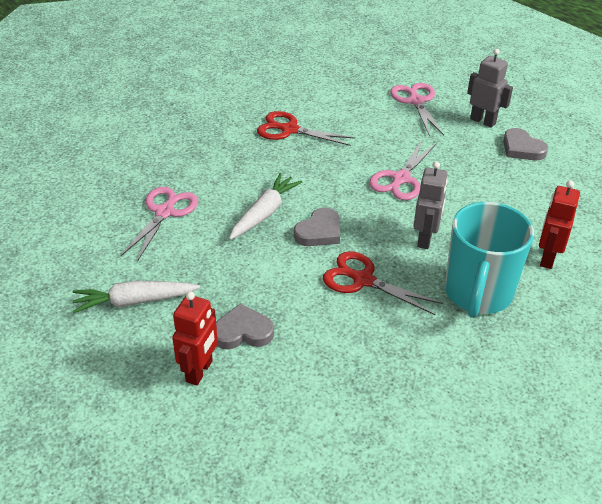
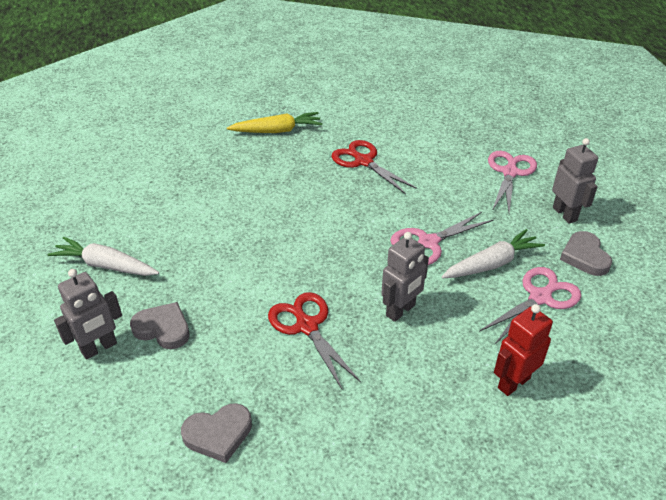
camera: 30 degrees right, 0 degrees up
pink scissors [120,187,198,262] -> pink scissors moved to [479,267,581,344]
red robot [172,291,218,386] -> grey robot [54,269,122,360]
white carrot [229,173,302,240] -> white carrot moved to [441,229,545,278]
grey heart [294,207,340,246] -> grey heart moved to [181,403,252,463]
turquoise mug [445,202,534,318] -> none
none -> yellow carrot [227,112,322,133]

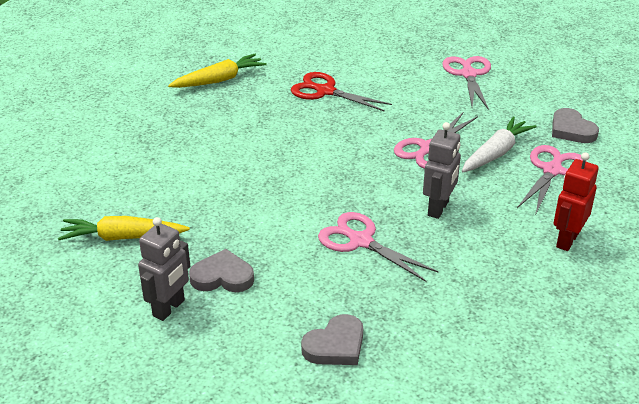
camera: 20 degrees left, 5 degrees down
white carrot [47,237,159,276] -> yellow carrot [58,216,190,241]
red scissors [268,292,361,389] -> pink scissors [318,212,438,282]
grey robot [552,138,598,224] -> none

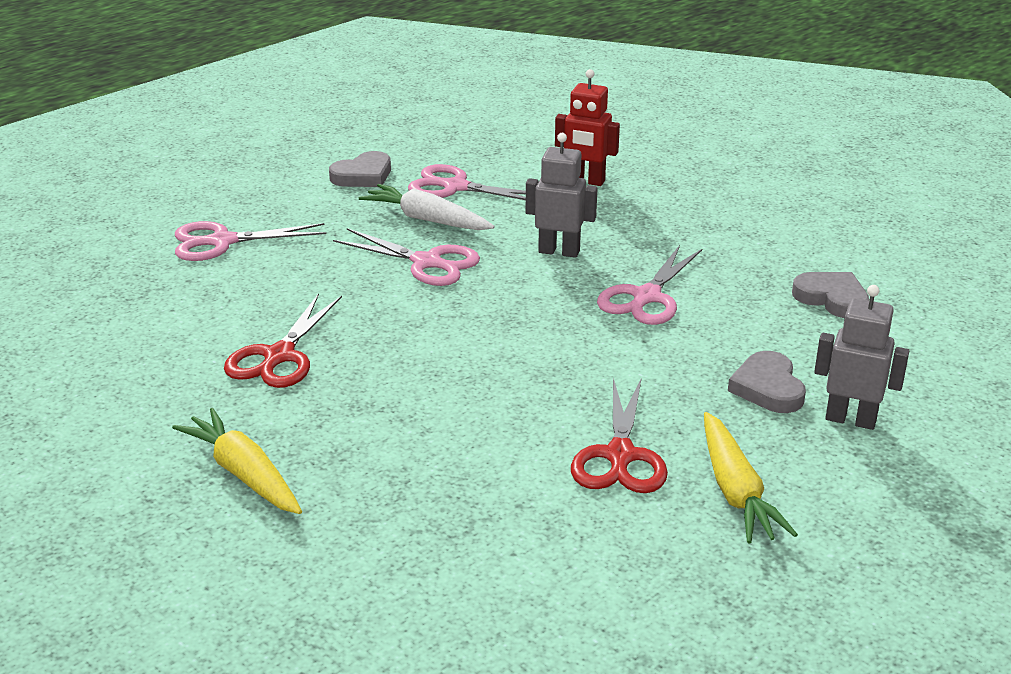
camera: 100 degrees left, 5 degrees down
none -> red scissors [571,377,668,493]

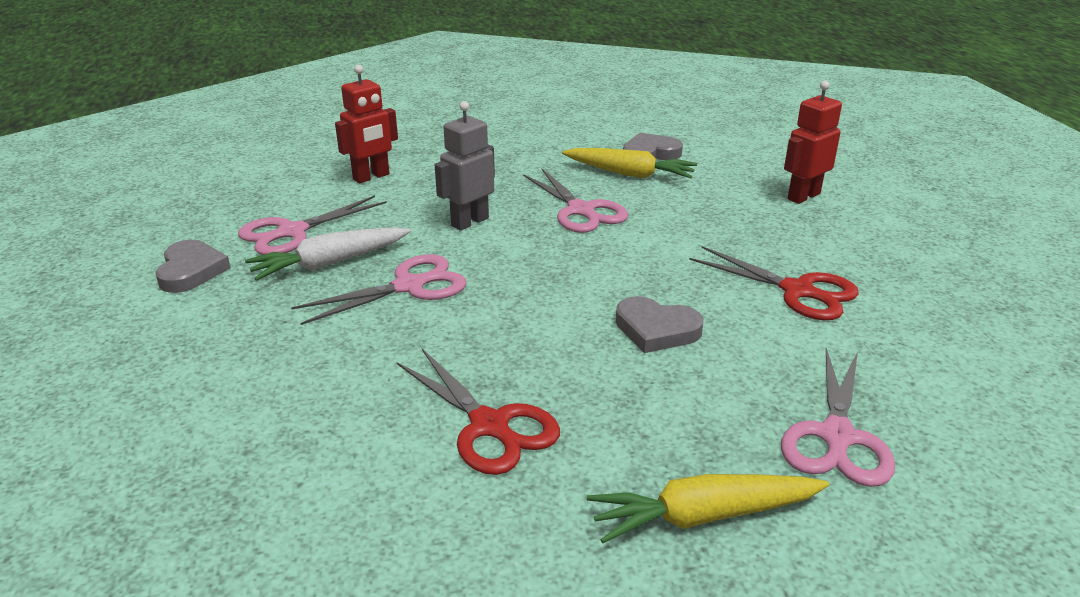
camera: 60 degrees left, 0 degrees up
pink scissors [175,221,327,261] -> pink scissors moved to [781,348,895,487]
yellow carrot [704,412,798,543] -> yellow carrot moved to [562,148,697,178]
grey heart [728,351,806,413] -> grey heart moved to [616,296,704,353]
grey robot [814,285,909,430] -> red robot [784,81,842,204]

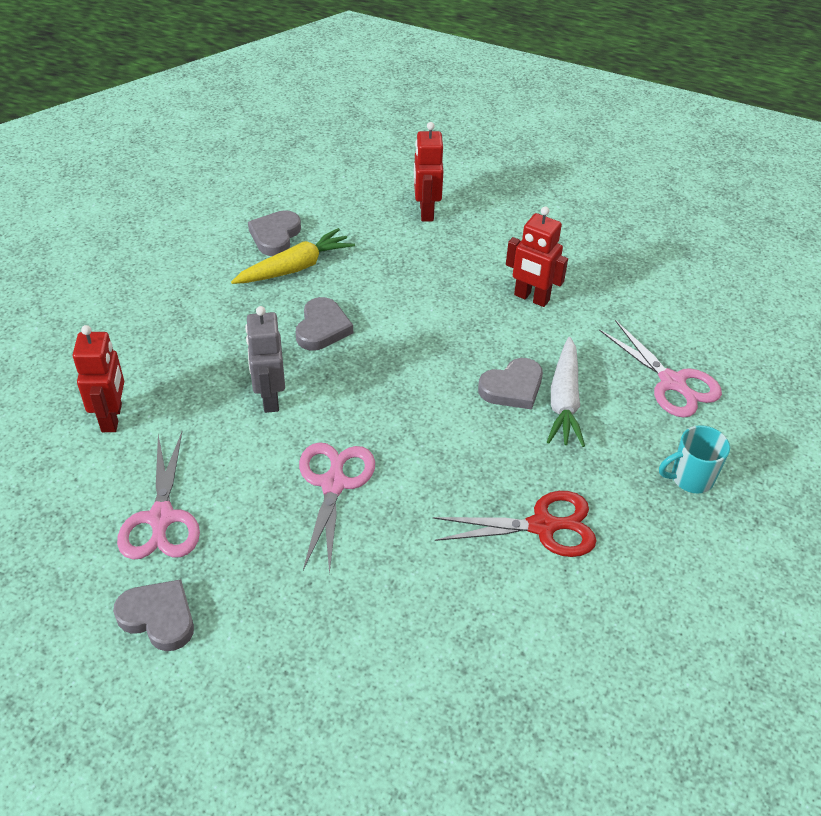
camera: 55 degrees left, 15 degrees up
white carrot [245,227,411,281] -> white carrot moved to [547,337,585,447]
pink scissors [523,169,628,233] -> grey heart [296,297,353,351]
yellow carrot [587,474,829,543] -> turquoise mug [659,425,730,493]
red scissors [689,246,859,320] -> red robot [506,207,568,307]

